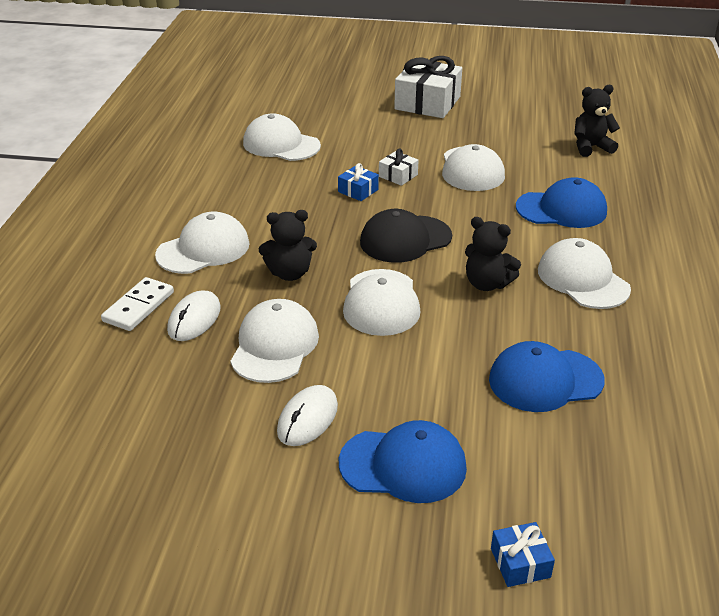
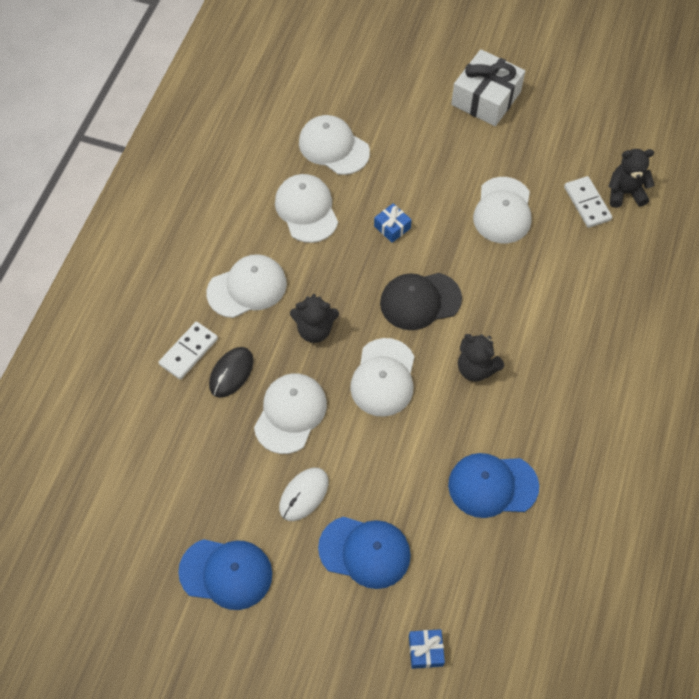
camera: 10 degrees right, 25 degrees up
white mouse [167,290,221,341] -> black mouse [209,347,254,398]
white gift [379,149,419,186] -> none
blue cap [516,177,607,228] -> blue cap moved to [178,539,272,610]
white cap [538,238,631,309] -> white cap moved to [275,174,338,243]
none -> white domino [564,176,612,228]

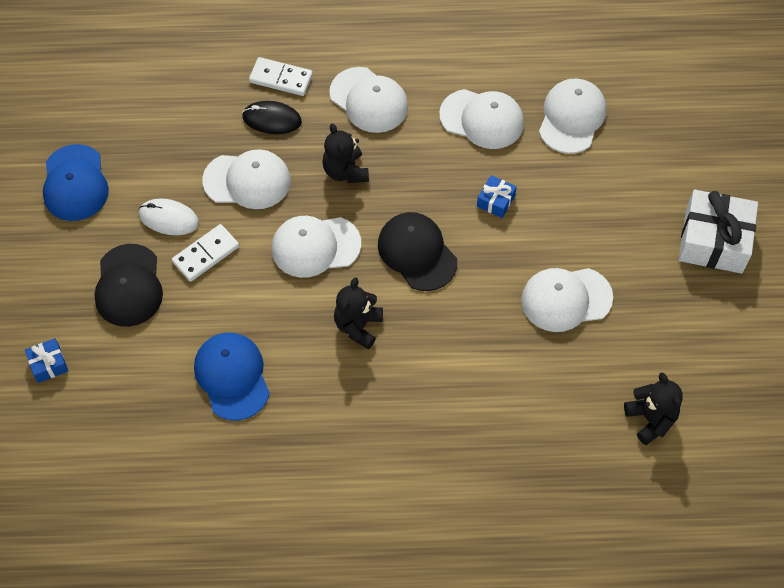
camera: 70 degrees right, 0 degrees up
white cap [275,174,338,243] -> white cap turned 60 degrees clockwise [439,89,524,149]
blue cap [318,517,411,589] -> black cap [95,244,163,327]
white domino [564,176,612,228] -> white domino moved to [172,224,239,282]

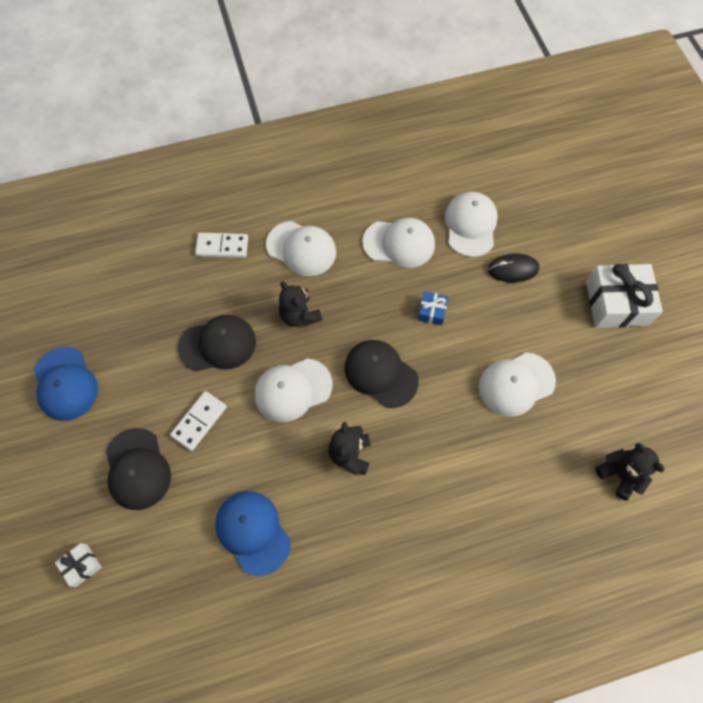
camera: 15 degrees left, 5 degrees up
blue gift [25,338,68,383] -> white gift [55,543,102,587]
white mouse [139,199,199,235] -> none
white cap [202,149,291,209] -> black cap [178,315,256,371]
black mouse [242,101,302,134] -> black mouse moved to [488,254,539,282]

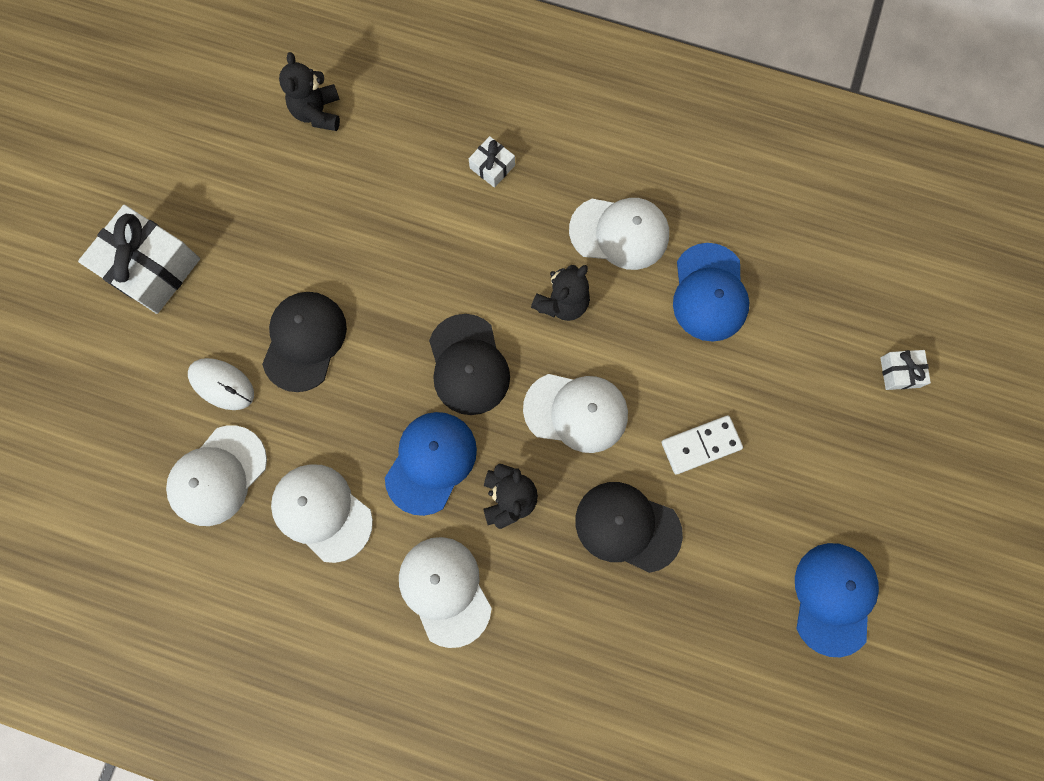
camera: 145 degrees left, 10 degrees up
black cap [106,428,171,510] -> black cap moved to [262,292,347,392]
white domino [195,233,248,258] -> none
blue gift [418,291,448,325] -> none
white cap [479,352,556,417] -> white cap moved to [569,198,669,270]
black mouse [488,254,539,282] -> white mouse [188,358,254,410]
none -> blue cap [385,412,477,516]
none -> white gift [469,136,515,188]

